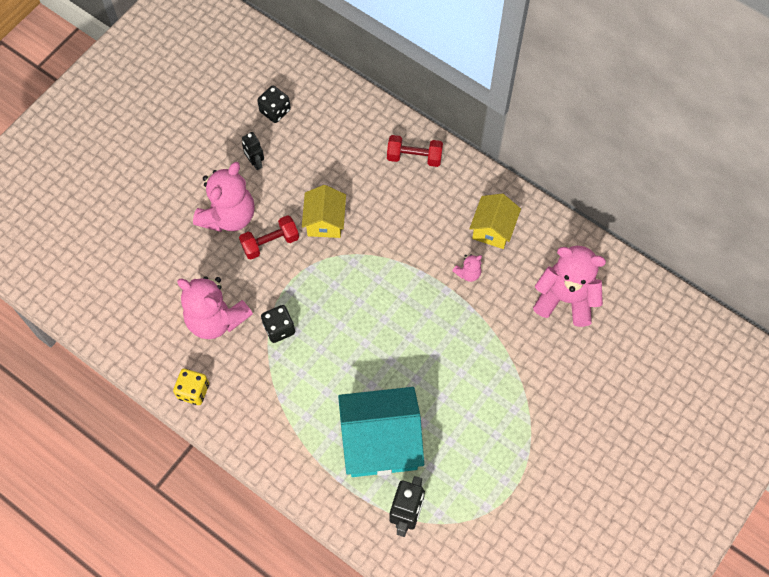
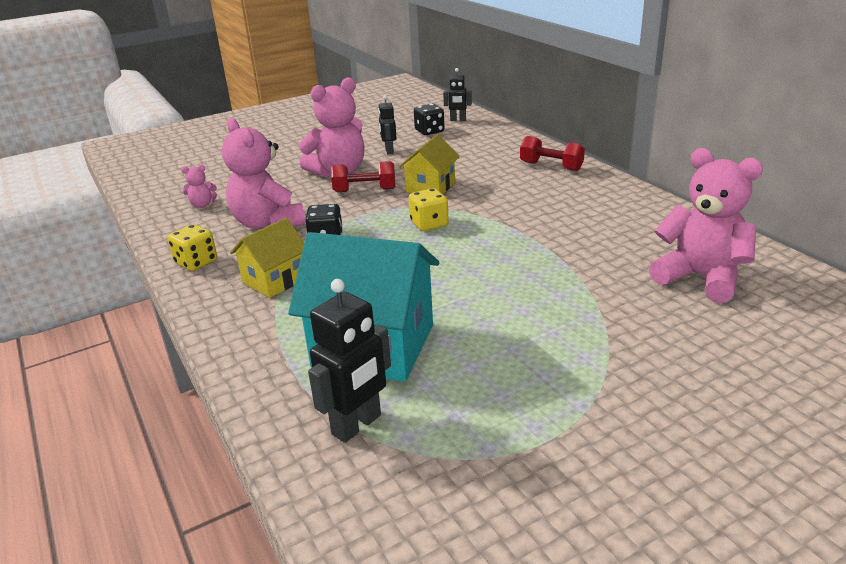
camera: 25 degrees right, 35 degrees down
pink teddy bear [453,254,482,282] -> pink teddy bear moved to [181,165,217,208]
yellow house [469,194,521,249] -> yellow house moved to [230,218,304,298]
none -> yellow dice [409,188,449,231]
none -> black robot [443,68,472,121]

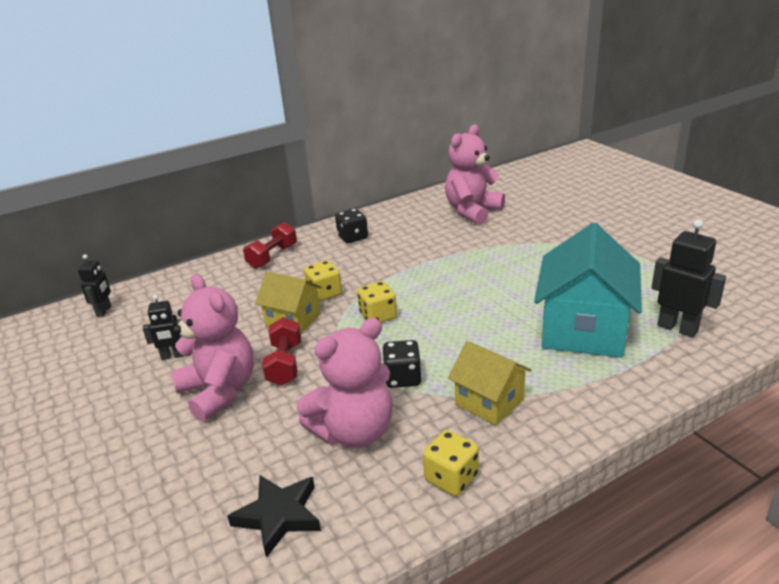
camera: 90 degrees left, 0 degrees up
pink teddy bear [181,165,217,208] -> black star [227,475,321,558]
black dice [414,104,445,135] -> black dice moved to [335,209,368,243]
none -> yellow dice [304,261,342,302]

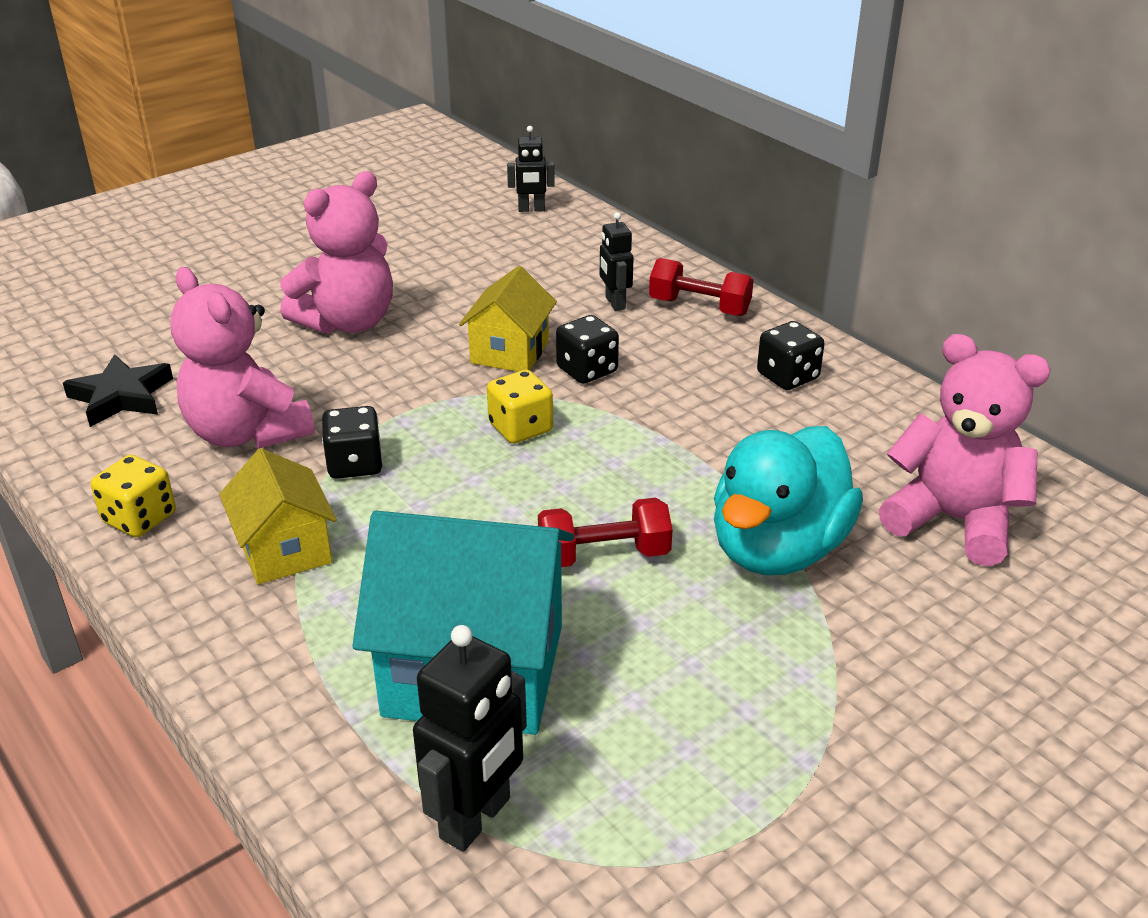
camera: 80 degrees right, 5 degrees up
black robot [143,295,184,360] -> black robot moved to [600,212,634,311]
red dumbbell [262,317,301,386] -> red dumbbell moved to [538,498,673,567]
yellow dice [304,261,342,302] -> black dice [556,315,619,384]
yellow house [448,341,531,426] -> yellow house turned 60 degrees counterclockwise [219,448,337,584]
none -> turquoise duck [714,426,863,575]

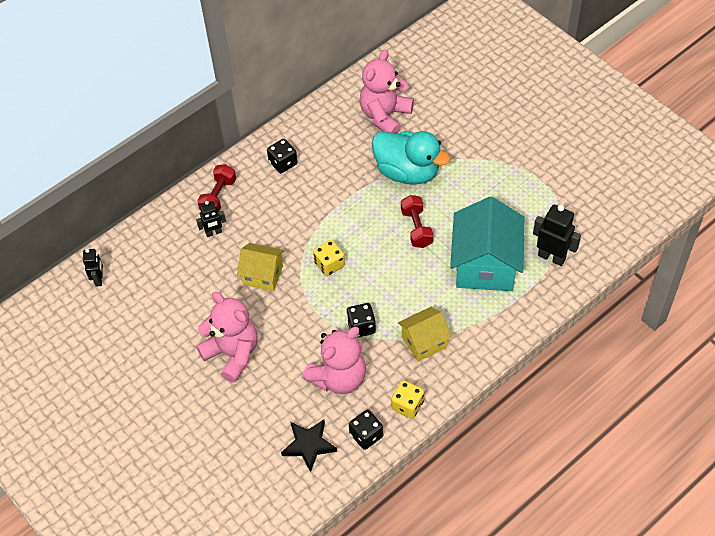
camera: 90 degrees left, 20 degrees up
black dice [556,315,619,384] -> black dice moved to [349,410,383,450]

